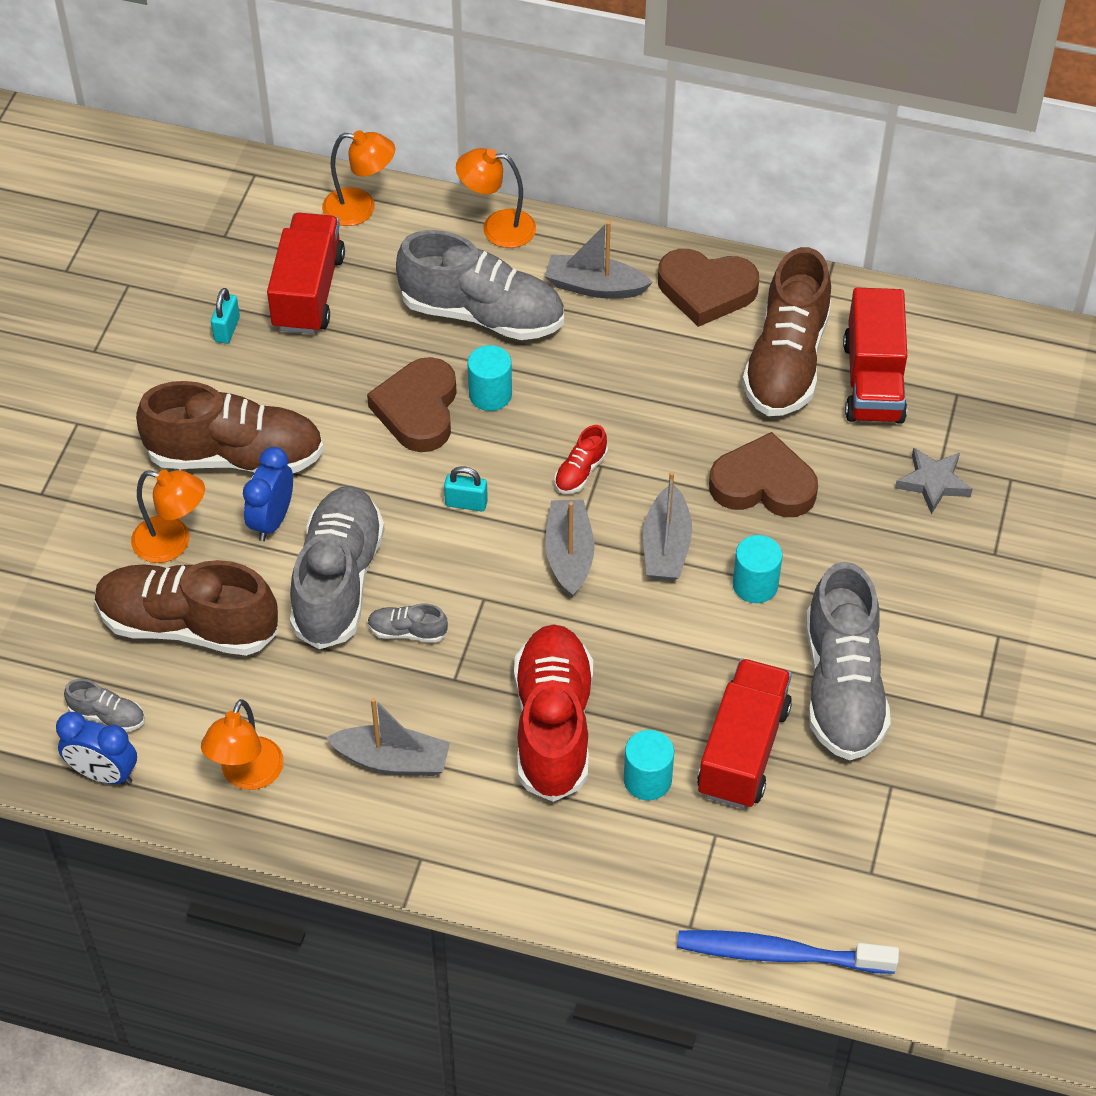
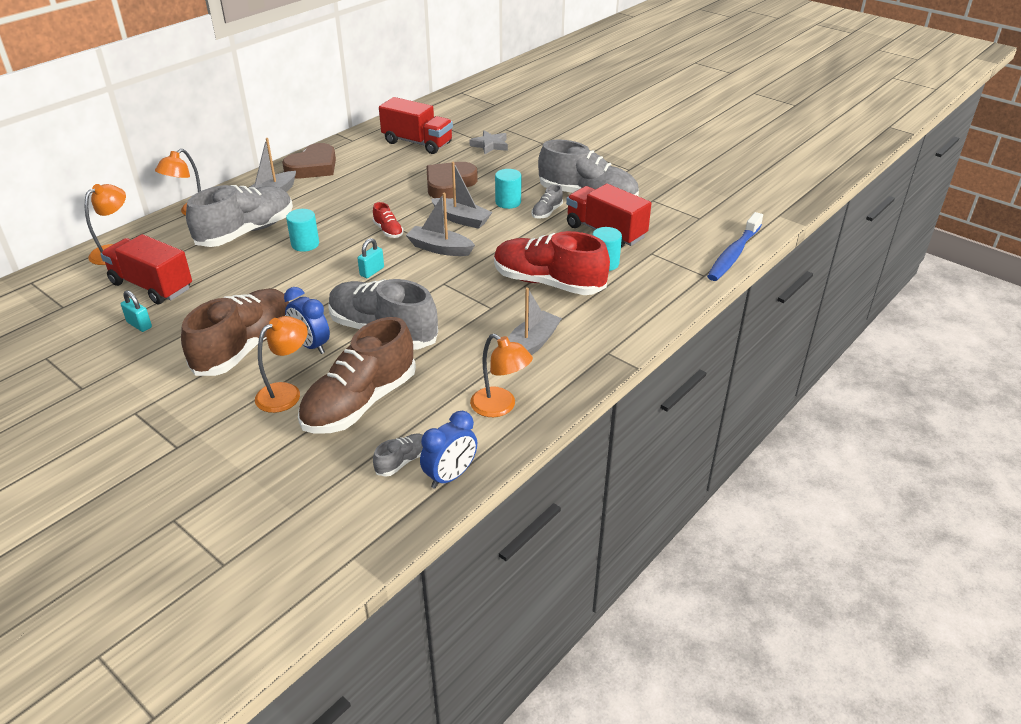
camera: 65 degrees left, 15 degrees down
brown heart [367,357,457,452] -> none
grey shoe [368,603,448,643] -> grey shoe moved to [532,185,563,219]
brown shoe [742,247,831,416] -> none

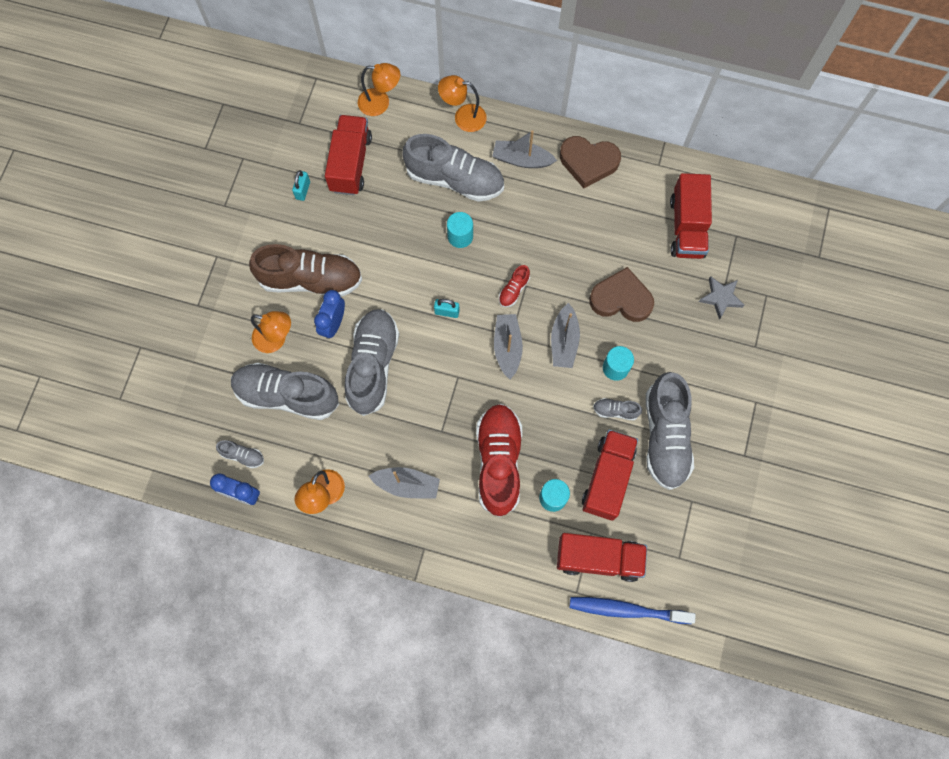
camera: 65 degrees right, 35 degrees up
brown shoe [298,317,416,434] -> grey shoe [231,363,339,420]
none -> red truck [557,533,647,582]

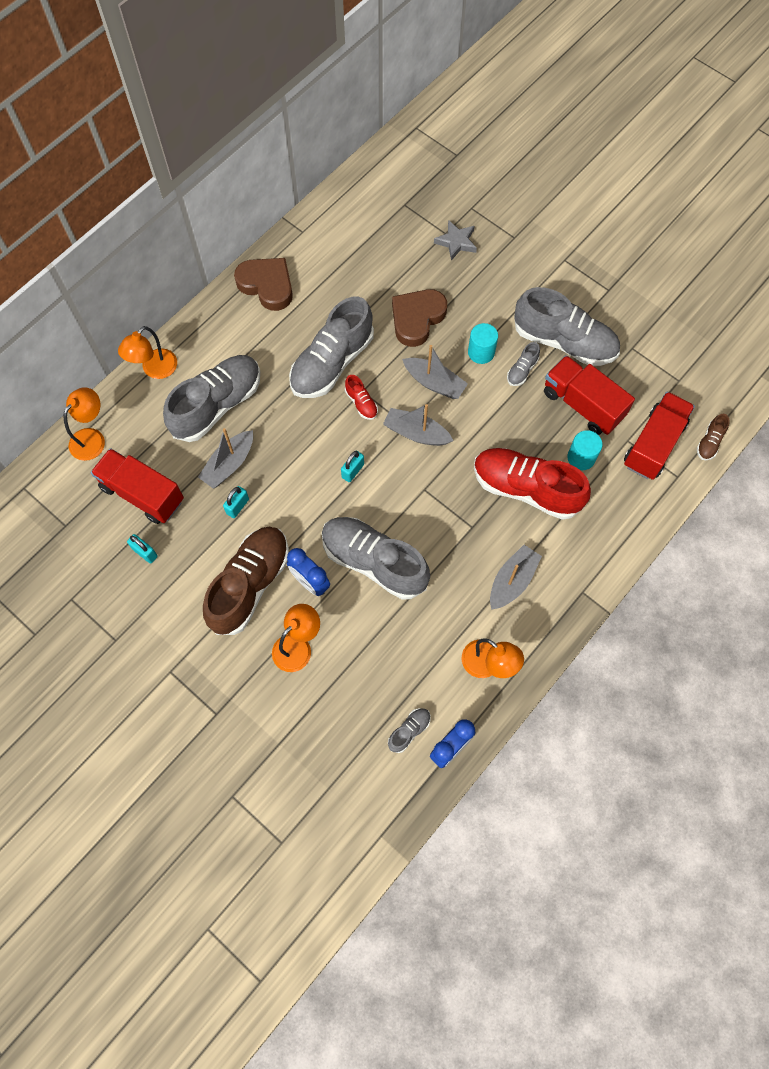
camera: 65 degrees left, 5 degrees down
grey shoe [231,363,339,420] -> grey shoe moved to [289,297,374,398]
turquoise cylinder [447,212,473,248] -> none
grey boat [492,130,557,168] -> grey boat moved to [198,428,253,489]
brown heart [560,136,621,188] -> brown heart turned 90 degrees counterclockwise [234,258,293,311]
blue toothbrush [569,597,696,624] -> brown shoe [697,414,730,460]
red truck [670,173,712,259] -> none
none -> turquoise padlock [223,486,249,518]

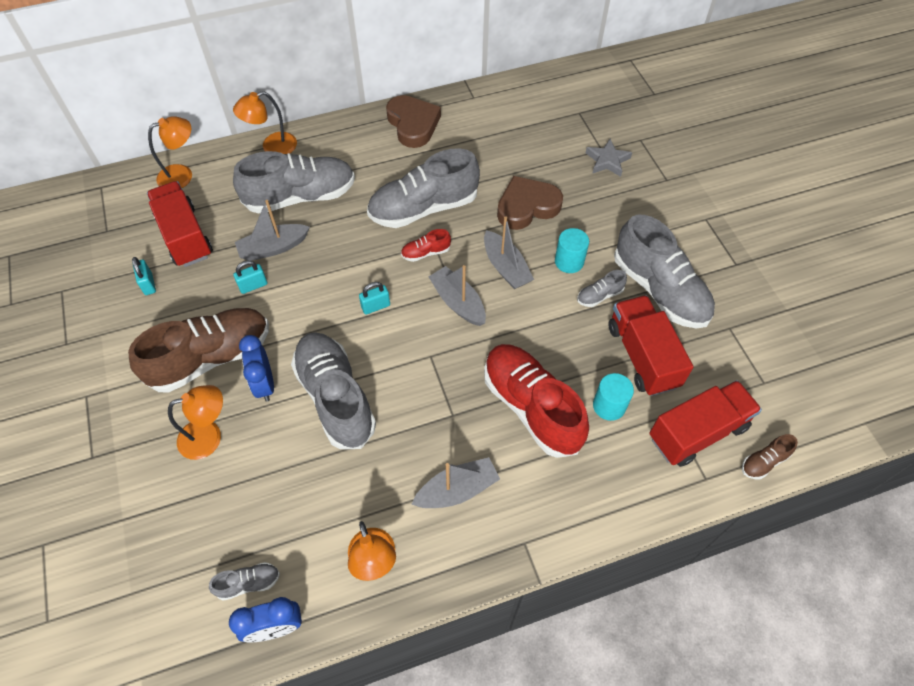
camera: 30 degrees right, 10 degrees down
red shoe [345,375,378,420] -> red shoe turned 75 degrees clockwise [401,229,451,262]

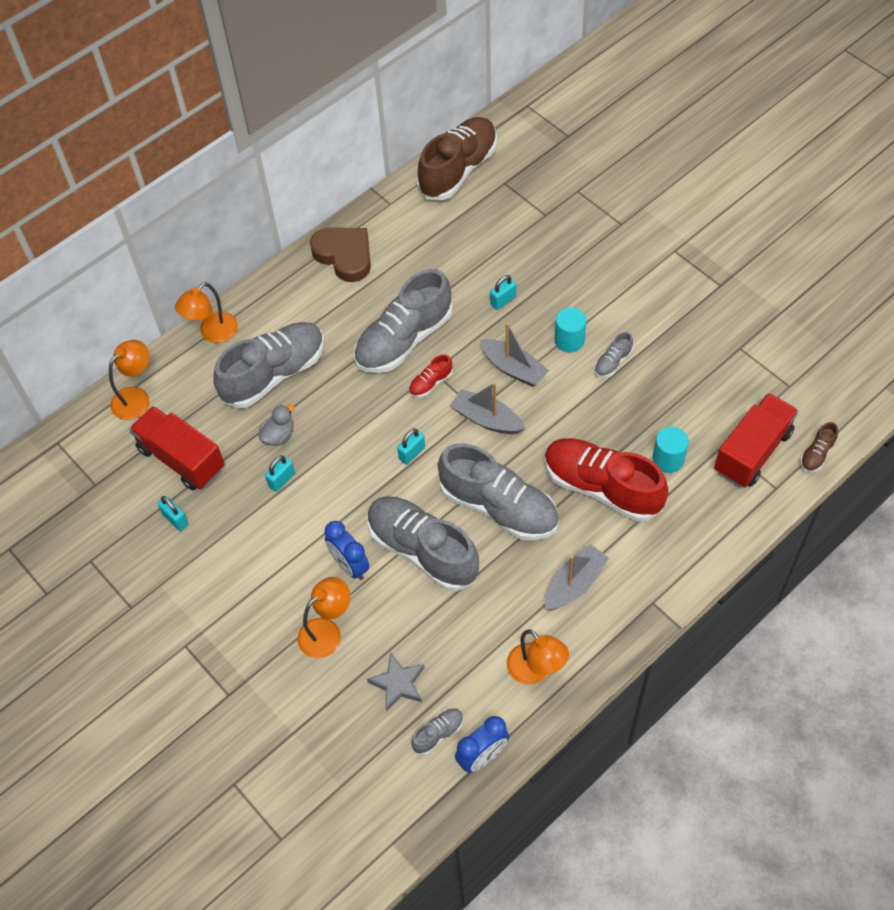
camera: 20 degrees left, 0 degrees up
brown shoe [128,308,269,393] -> brown shoe moved to [417,117,497,200]
grey boat [235,200,310,261] -> grey duck [259,404,294,446]
brown heart [497,176,563,230] -> turquoise padlock [490,275,516,310]
grey star [586,139,632,177] -> grey star moved to [367,653,424,712]
red truck [608,295,693,396] -> none
grey shoe [614,215,715,329] -> grey shoe moved to [438,443,559,540]

